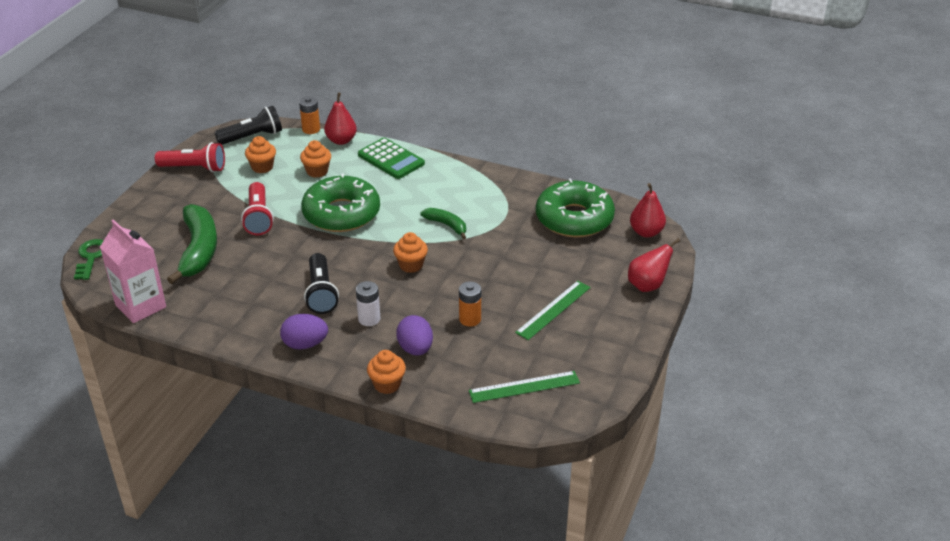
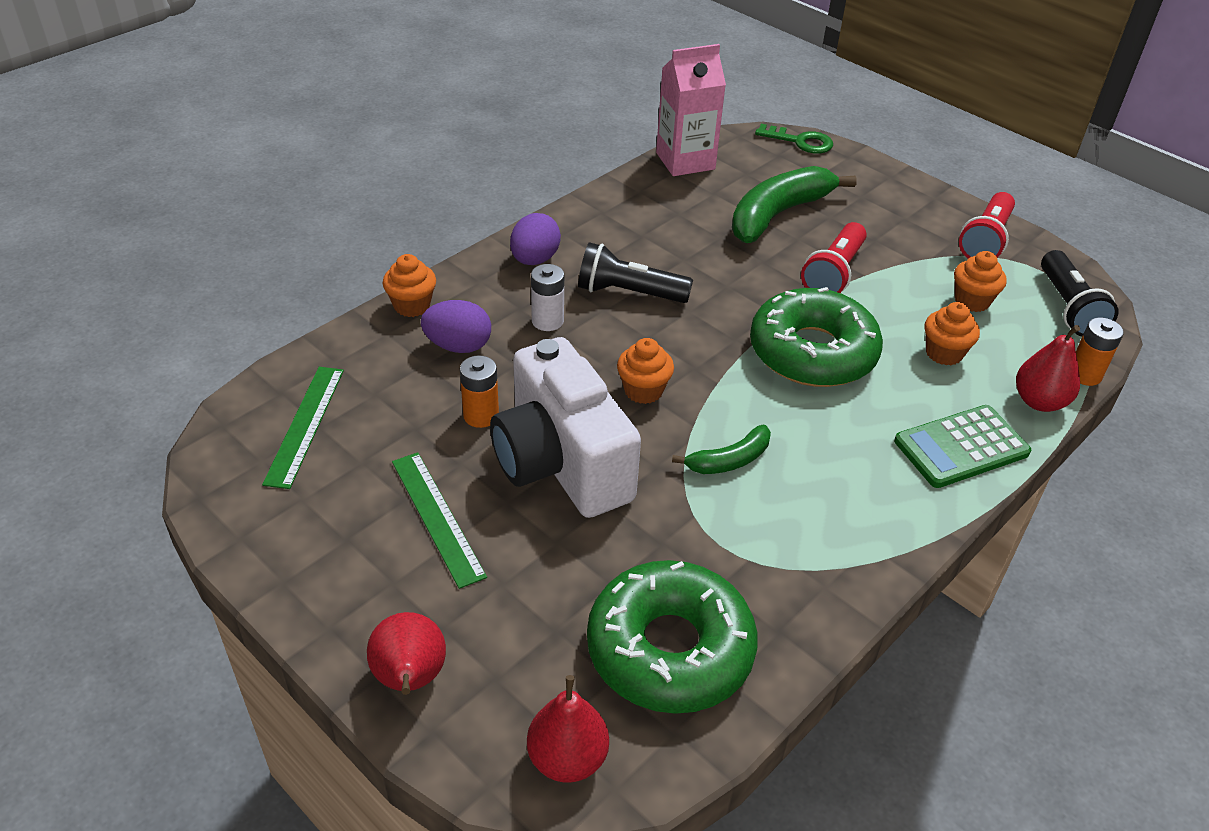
camera: 110 degrees right, 5 degrees up
green banana [167,204,217,284] -> green banana turned 120 degrees clockwise [732,166,857,243]
red flashlight [241,182,274,235] -> red flashlight turned 75 degrees counterclockwise [801,222,867,293]
none -> white camera [490,337,641,518]

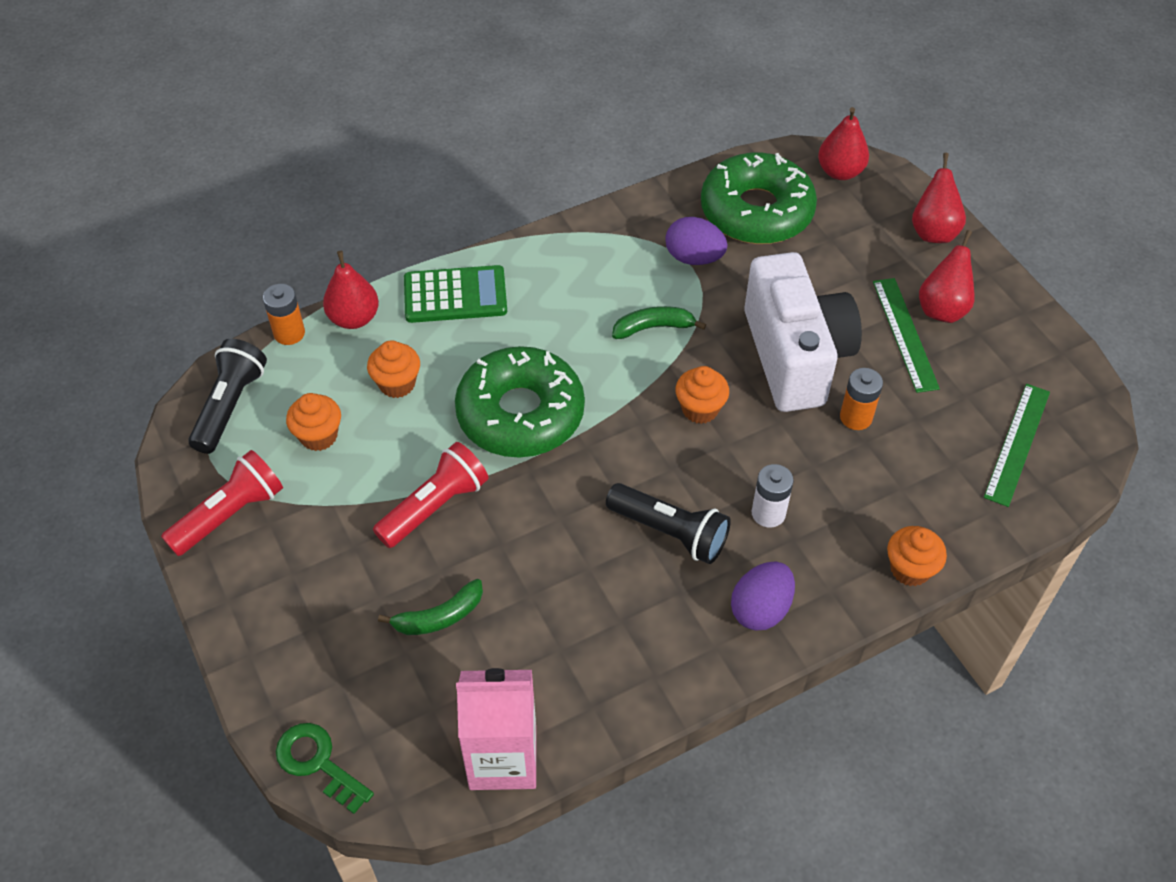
camera: 160 degrees left, 10 degrees up
purple egg [421,300,491,353] -> purple egg moved to [665,217,728,265]
green banana [732,166,857,243] -> green banana [378,579,483,635], size x0.53
none -> red pear [919,230,975,323]

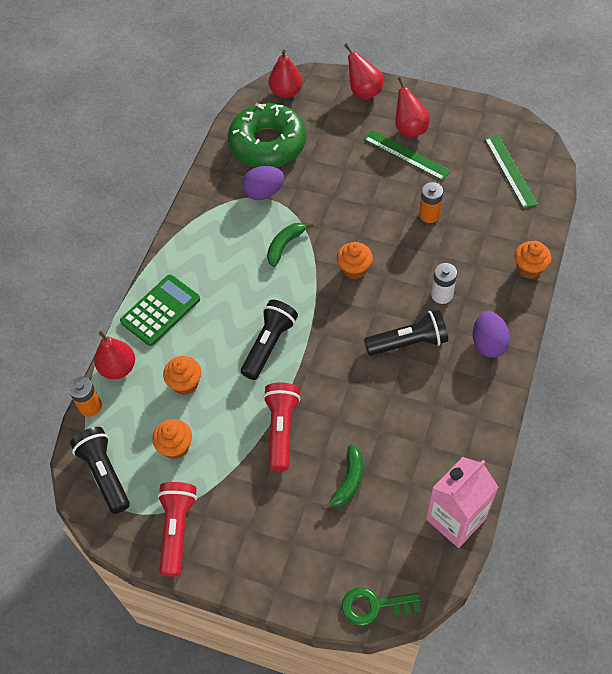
camera: 40 degrees left, 5 degrees up
green donut [455,346,585,458] -> black flashlight [241,300,298,380]
white camera [744,252,862,412] -> none

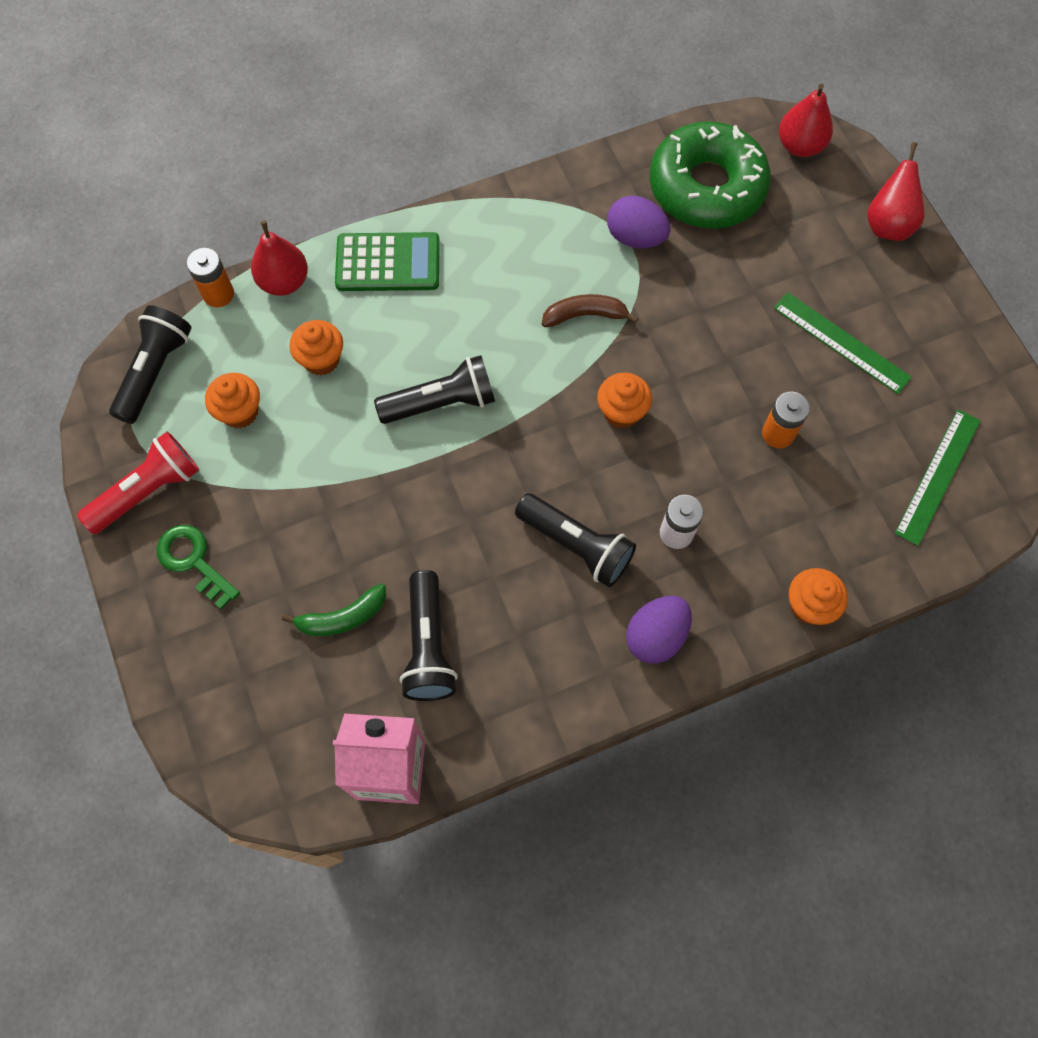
camera: 45 degrees right, 10 degrees up
red flashlight [263,383,301,471] -> none
green banana [267,223,314,267] -> brown banana [542,294,639,327]
green key [342,587,421,626] -> green key moved to [157,525,240,609]
green ruler [364,130,451,181] -> green ruler turned 45 degrees counterclockwise [774,292,912,394]
red pear [395,77,430,138] -> none
none -> black flashlight [400,570,458,701]

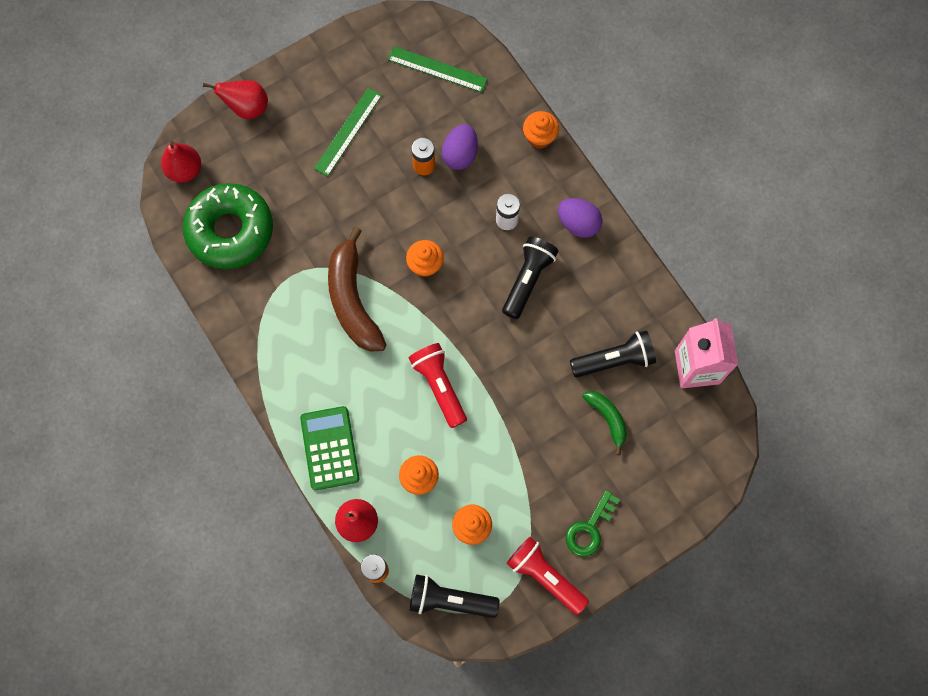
camera: 100 degrees left, 5 degrees up
black flashlight [374,355,495,424] -> red flashlight [409,343,467,428]
brown banana [542,294,639,327] -> brown banana [328,227,386,352], size x1.90
purple egg [607,195,670,248] -> purple egg moved to [442,124,478,170]

